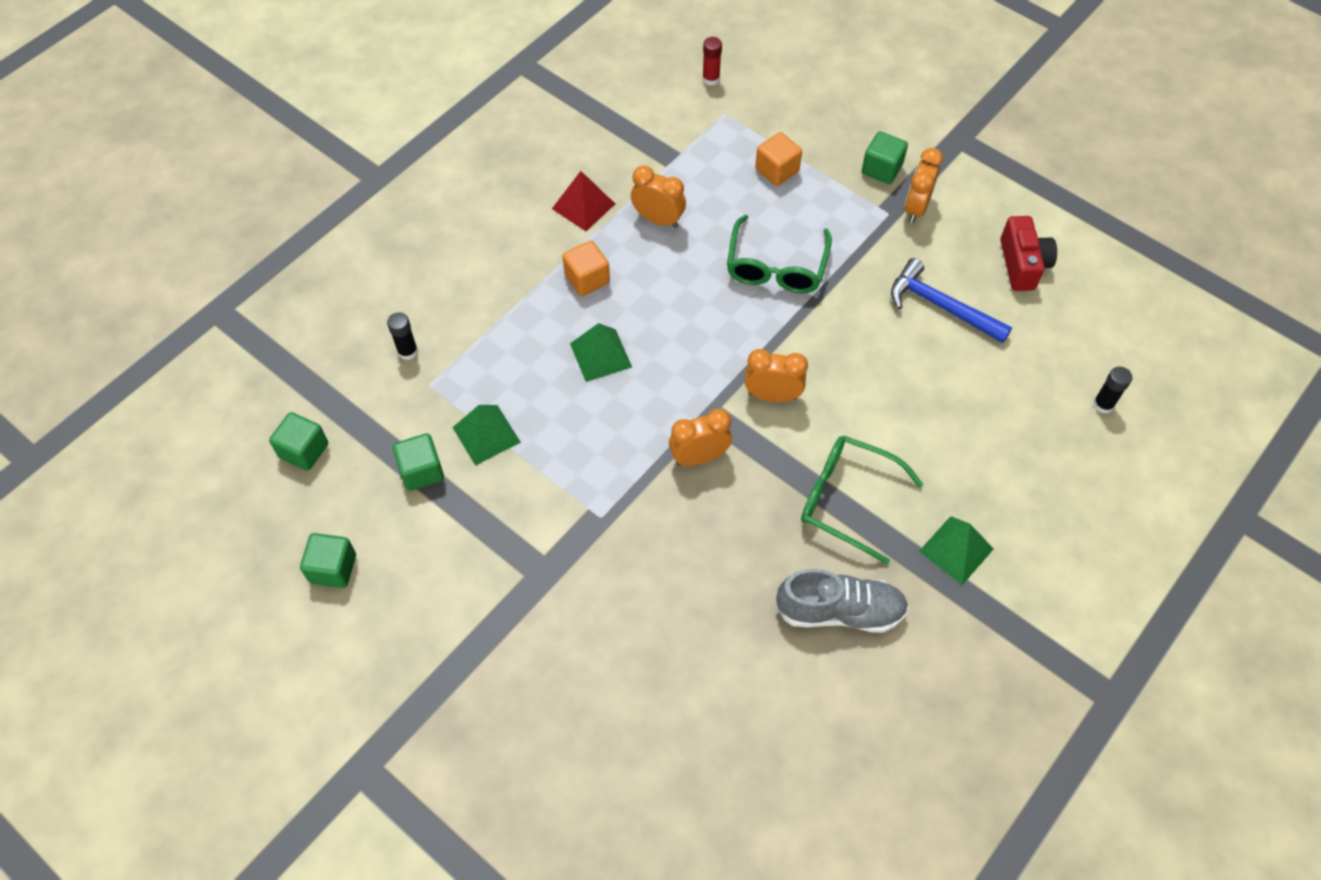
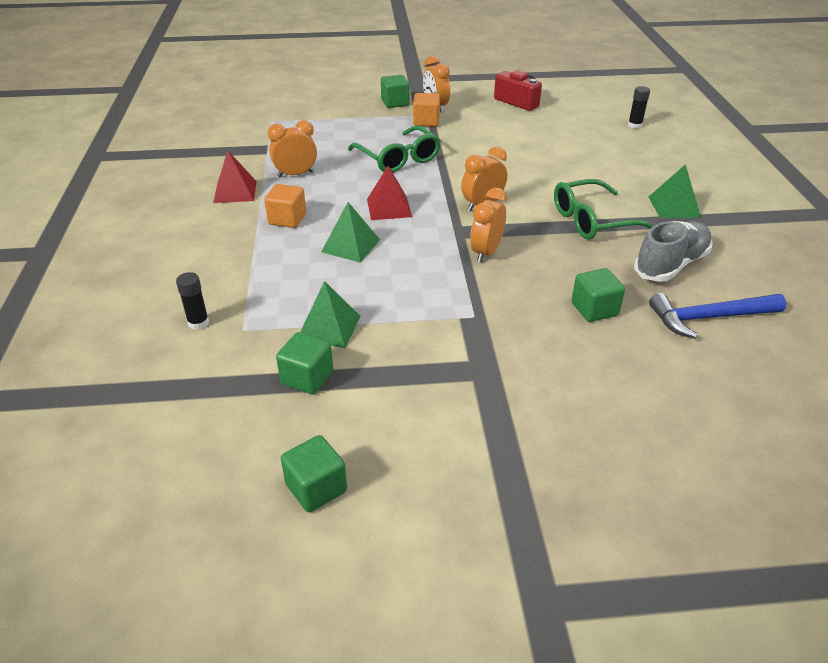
camera: 45 degrees left, 20 degrees down
green cube [269,412,328,471] -> green cube moved to [572,268,625,322]
red glue stick [702,37,722,86] -> none
orange cube [755,132,802,186] -> orange cube moved to [413,93,440,127]
blue hammer [891,258,1012,343] -> blue hammer moved to [649,293,786,339]
none -> red pyramid [367,166,412,220]

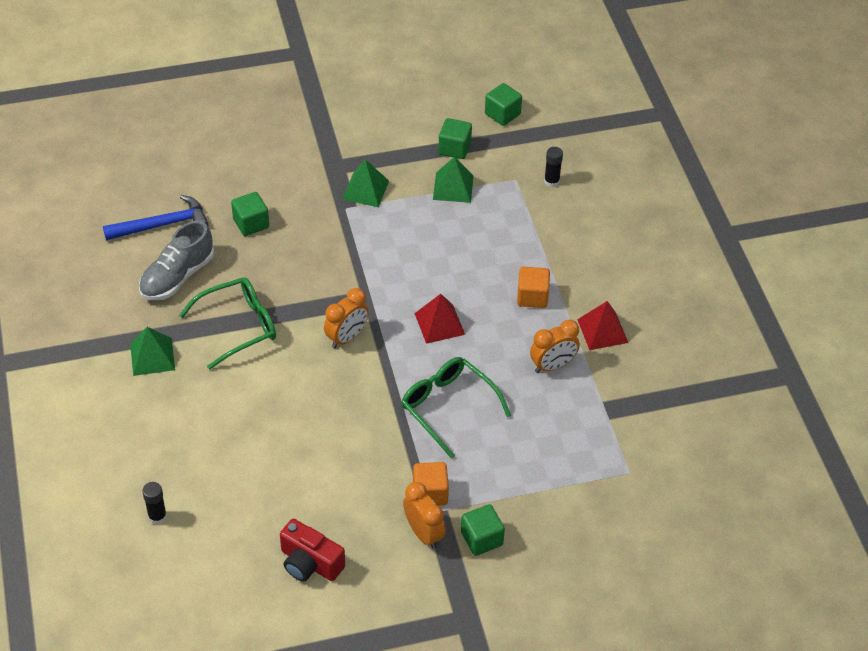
camera: 170 degrees right, 10 degrees up
green cube [281,435,347,512] -> green cube moved to [485,83,522,126]
green pyramid [321,202,380,263] -> green pyramid moved to [342,159,389,207]
orange clock [470,188,507,263] -> none

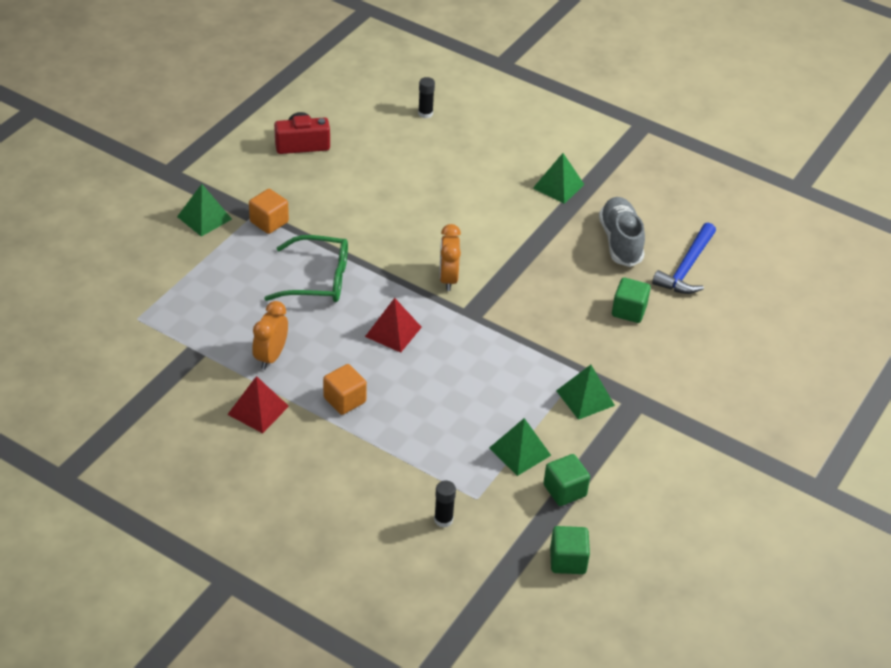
camera: 135 degrees right, 5 degrees down
green glasses [179,277,276,370] -> none
orange clock [403,482,445,549] -> none
green cube [461,504,505,556] -> green pyramid [177,184,232,237]

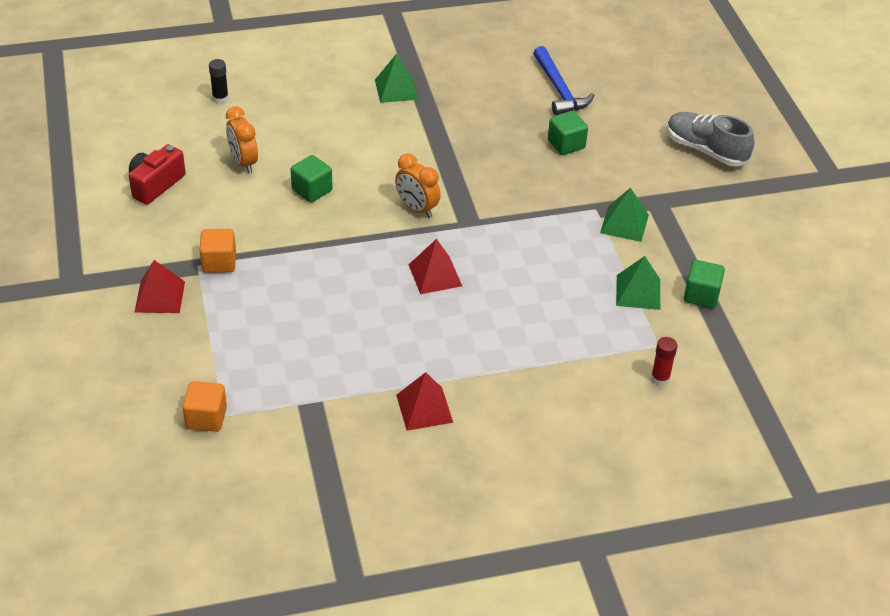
camera: 45 degrees left, 0 degrees up
green pyramid [177,184,232,237] -> red pyramid [135,260,185,313]
orange clock [252,301,288,370] -> orange clock moved to [226,106,258,173]
green glasses [264,235,348,302] -> none
orange cube [323,364,367,415] -> orange cube moved to [182,381,227,432]
black glue stick [434,481,456,528] -> red glue stick [651,337,677,386]
green cube [550,526,590,574] -> green cube moved to [290,155,333,203]
grey shoe [599,197,645,267] -> grey shoe moved to [667,112,754,166]

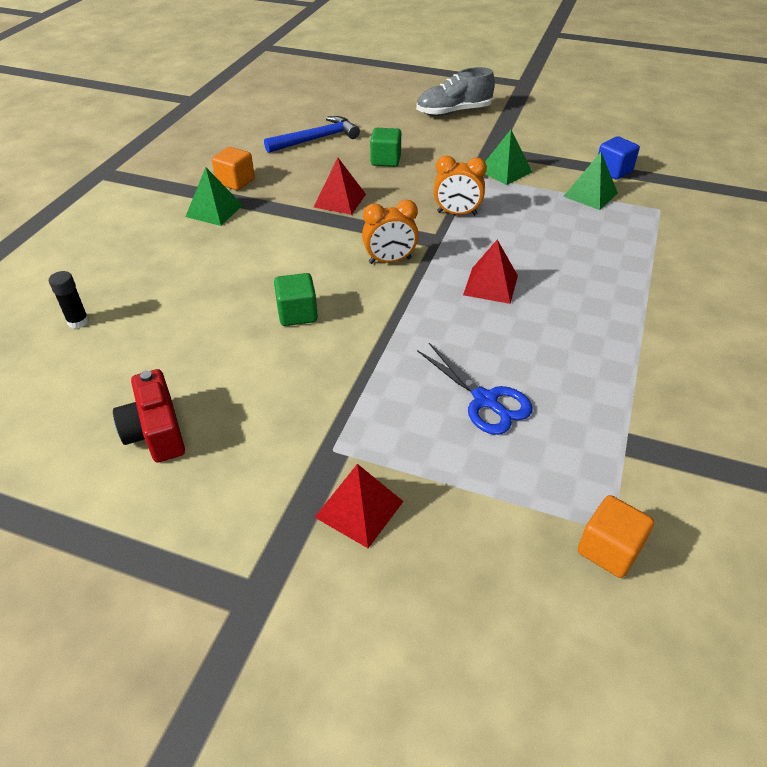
camera: 55 degrees left, 0 degrees up
orange cube [200,229,236,273] -> orange cube moved to [212,147,255,190]
orange clock [226,106,258,173] -> orange clock moved to [434,156,487,215]
red pyramid [396,372,453,431] -> red pyramid moved to [314,158,366,215]
blue hammer [533,46,594,115] -> blue hammer turned 45 degrees counterclockwise [264,116,360,153]
red glue stick [651,337,677,386] -> none
green cube [684,260,725,308] -> blue cube [598,136,640,180]
none -> blue scissors [417,343,532,435]

